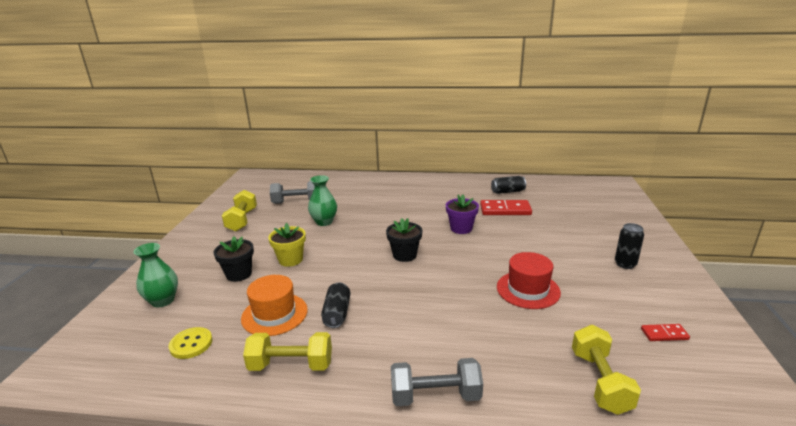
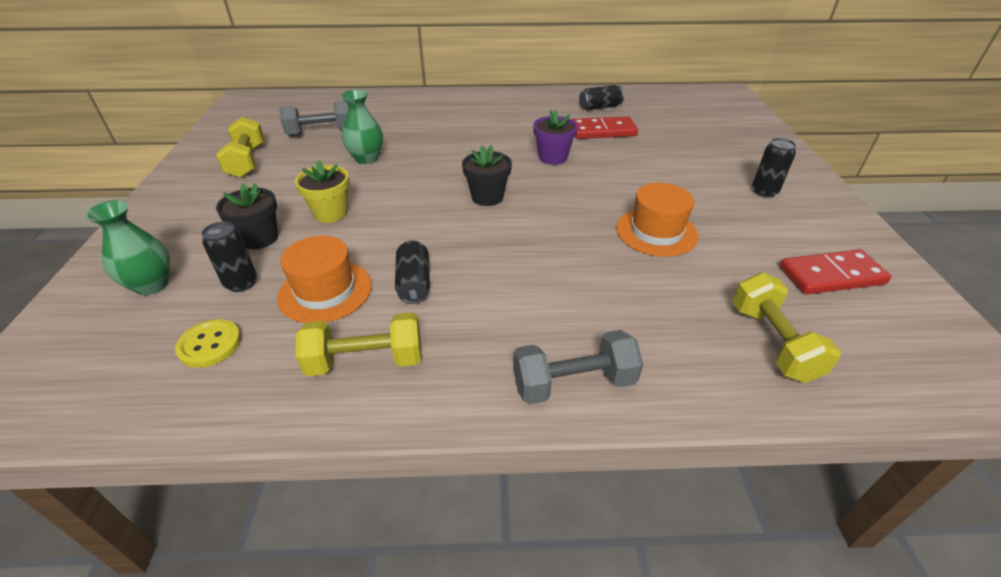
camera: 10 degrees left, 15 degrees up
red hat [497,252,561,309] -> orange hat [616,183,698,257]
red domino [641,324,690,341] -> red domino [780,249,891,295], size x1.86
none -> black can [201,221,257,292]

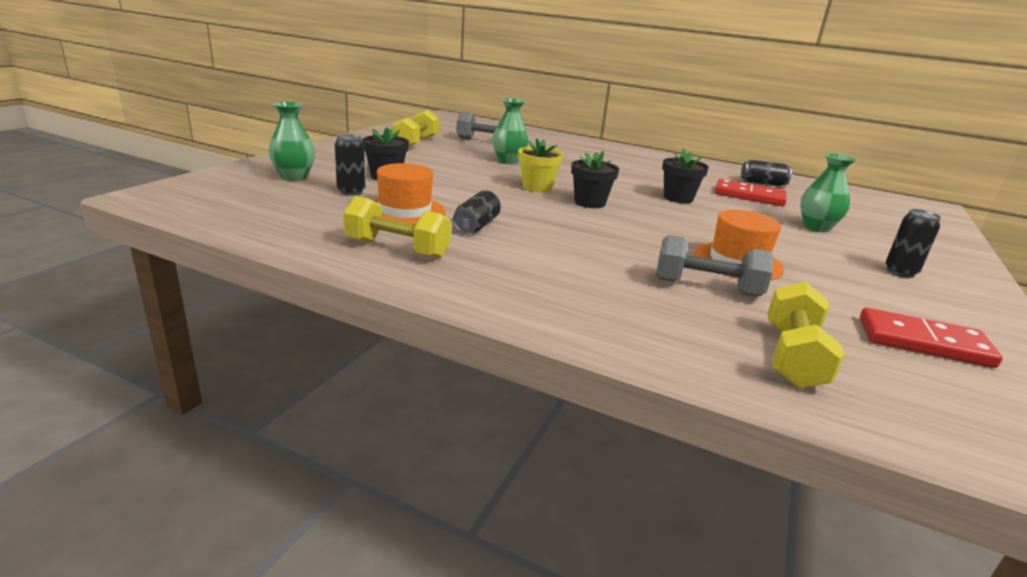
camera: 25 degrees right, 15 degrees down
yellow button [175,319,241,368] -> none
yellow flower pot [295,160,350,223] -> yellow flower pot moved to [518,138,564,192]
grey dumbbell [513,330,643,404] -> grey dumbbell moved to [656,235,773,297]
purple flower pot [533,110,578,165] -> black flower pot [662,148,709,203]
none -> green vase [800,153,856,232]

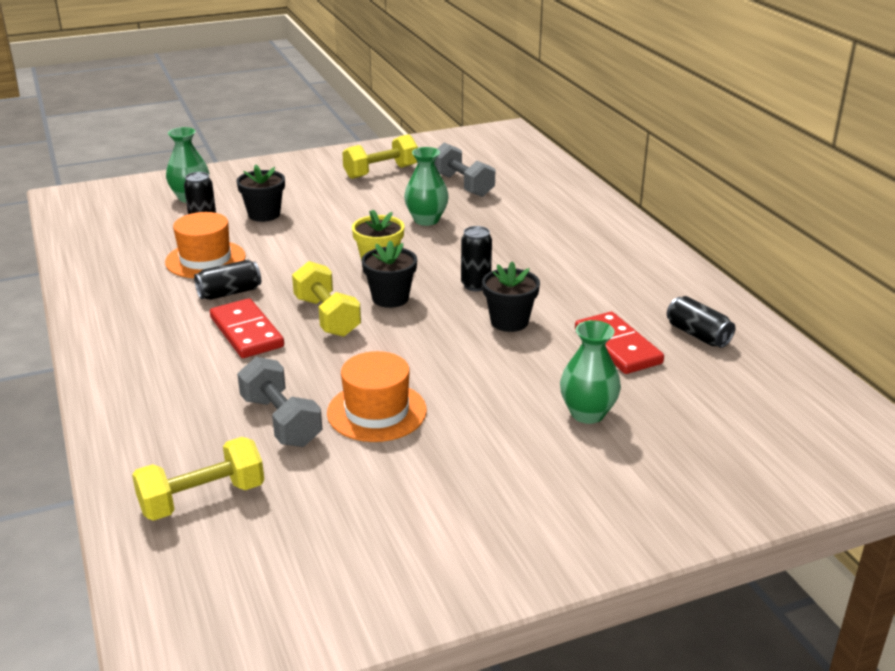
camera: 45 degrees right, 5 degrees up
yellow dumbbell [343,196,451,259] -> yellow dumbbell moved to [292,261,361,337]
red domino [860,308,1003,368] -> red domino moved to [210,298,284,358]
black can [885,209,941,278] -> black can moved to [461,226,492,291]

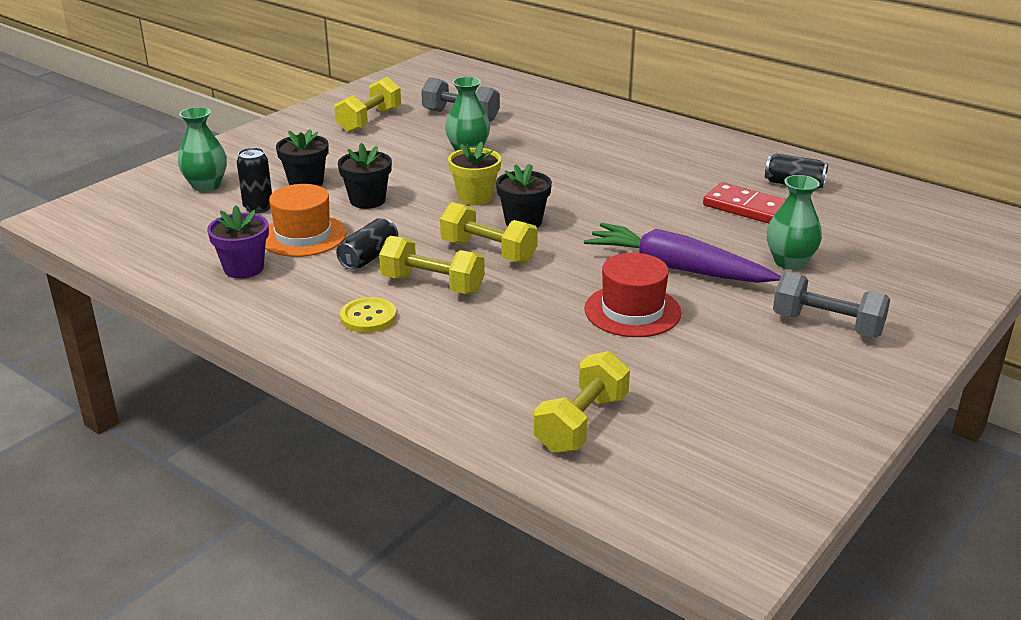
camera: 30 degrees left, 0 degrees up
red domino [210,298,284,358] -> yellow dumbbell [379,236,485,294]
grey dumbbell [237,357,322,447] -> grey dumbbell moved to [773,272,890,338]
orange hat [327,351,427,442] -> red hat [584,253,681,337]
black can [461,226,492,291] -> none
black flower pot [482,261,540,332] -> black flower pot moved to [338,143,392,209]
none -> purple flower pot [207,205,269,279]
none -> yellow button [340,297,397,333]
none -> purple carrot [584,223,781,283]

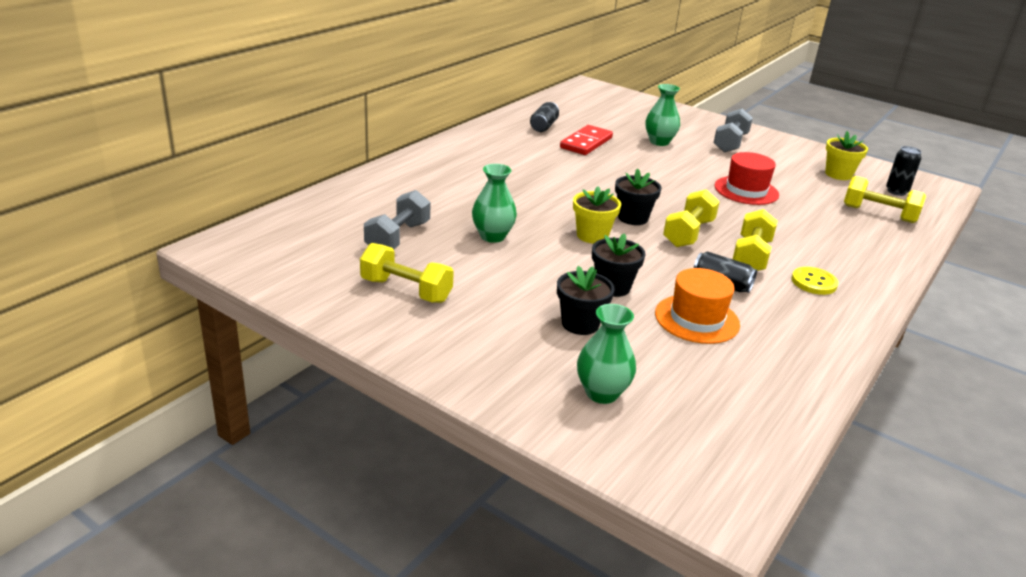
camera: 95 degrees left, 0 degrees up
purple flower pot [207,205,269,279] -> none
black can [237,148,272,213] -> black can moved to [886,146,921,196]
purple carrot [584,223,781,283] -> none
none -> yellow flower pot [825,131,868,180]

